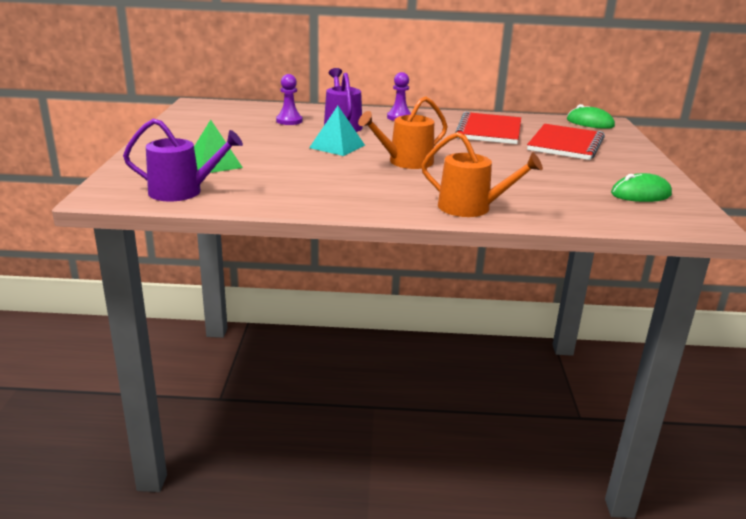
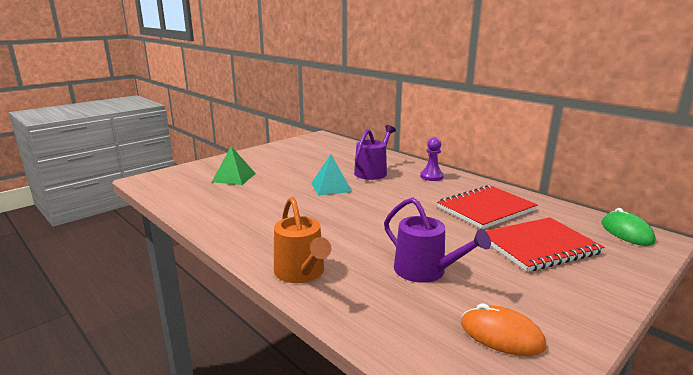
camera: 45 degrees right, 5 degrees down
purple watering can [123,118,243,201] -> purple watering can moved to [384,197,491,283]
purple pawn [276,74,303,125] -> none
orange watering can [358,96,448,169] -> none
green mouse [611,173,672,202] -> orange mouse [461,303,546,356]

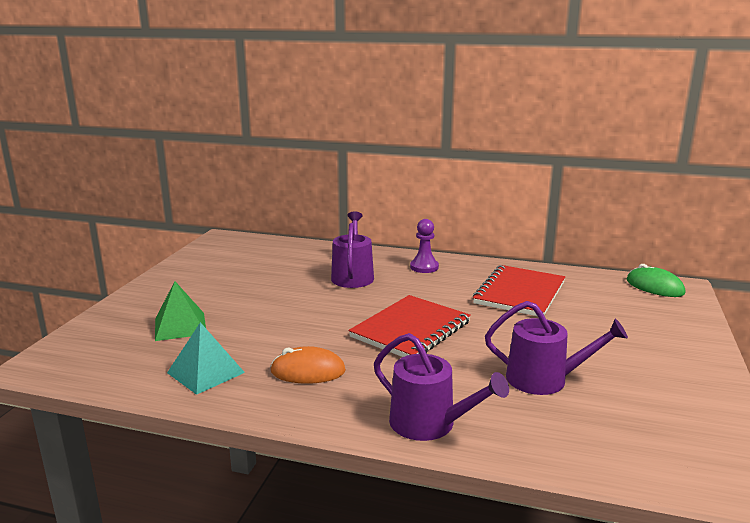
camera: 30 degrees left, 0 degrees up
orange watering can [274,197,331,283] -> purple watering can [374,333,509,441]
turquoise pyramid [312,155,352,196] -> turquoise pyramid moved to [167,322,245,395]
orange mouse [461,303,546,356] -> orange mouse moved to [270,346,346,384]
red notebook [486,217,604,272] -> red notebook moved to [349,295,471,357]

